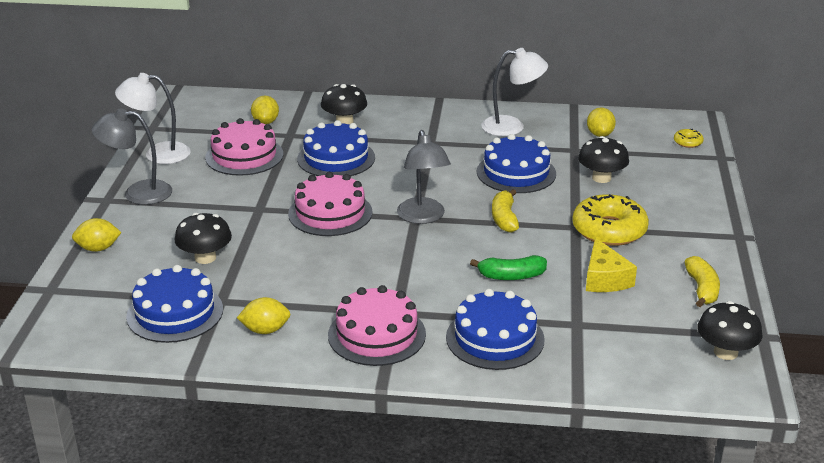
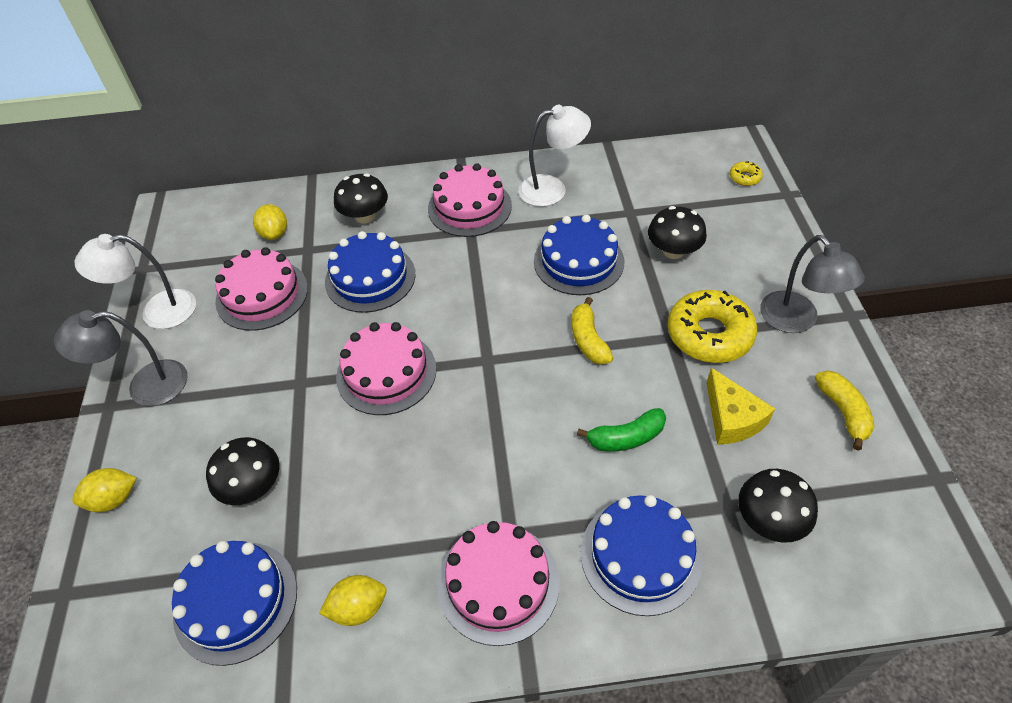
camera: 10 degrees left, 20 degrees up
grey lamp [397,130,451,224] -> grey lamp moved to [760,235,865,333]
yellow lemon [587,108,616,137] -> none
black mushroom [698,301,763,360] -> black mushroom moved to [738,469,818,543]
none -> pink cake [428,163,512,237]

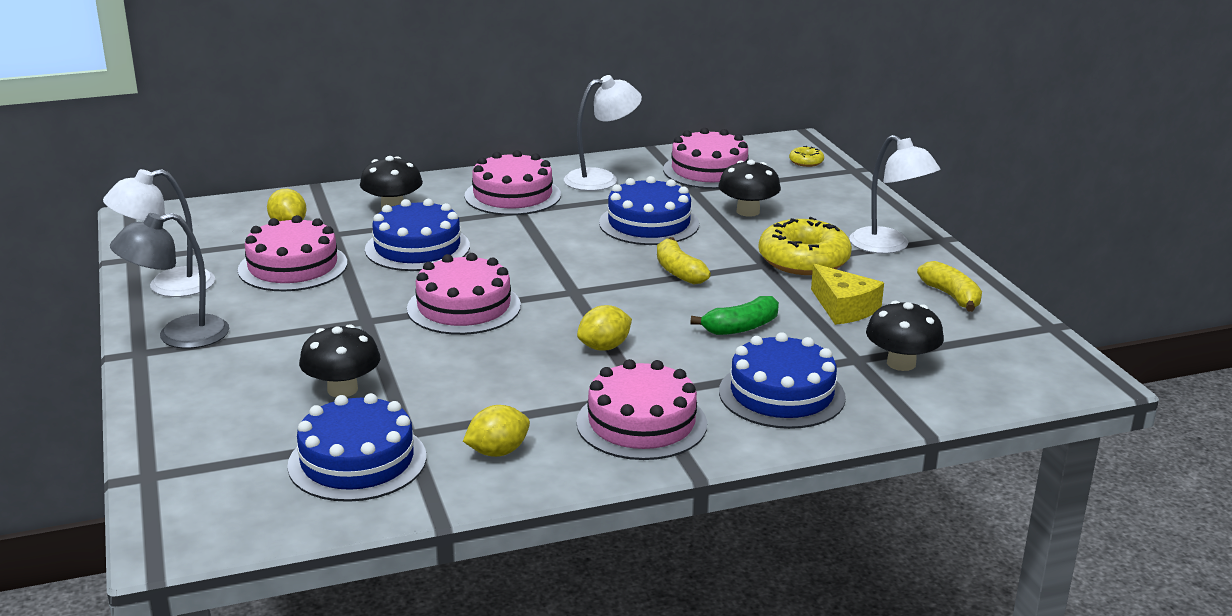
camera: 15 degrees left, 25 degrees down
yellow lemon [72,468,136,512] -> yellow lemon moved to [577,305,632,351]
grey lamp [760,235,865,333] -> white lamp [849,135,940,254]
none -> pink cake [663,128,749,189]

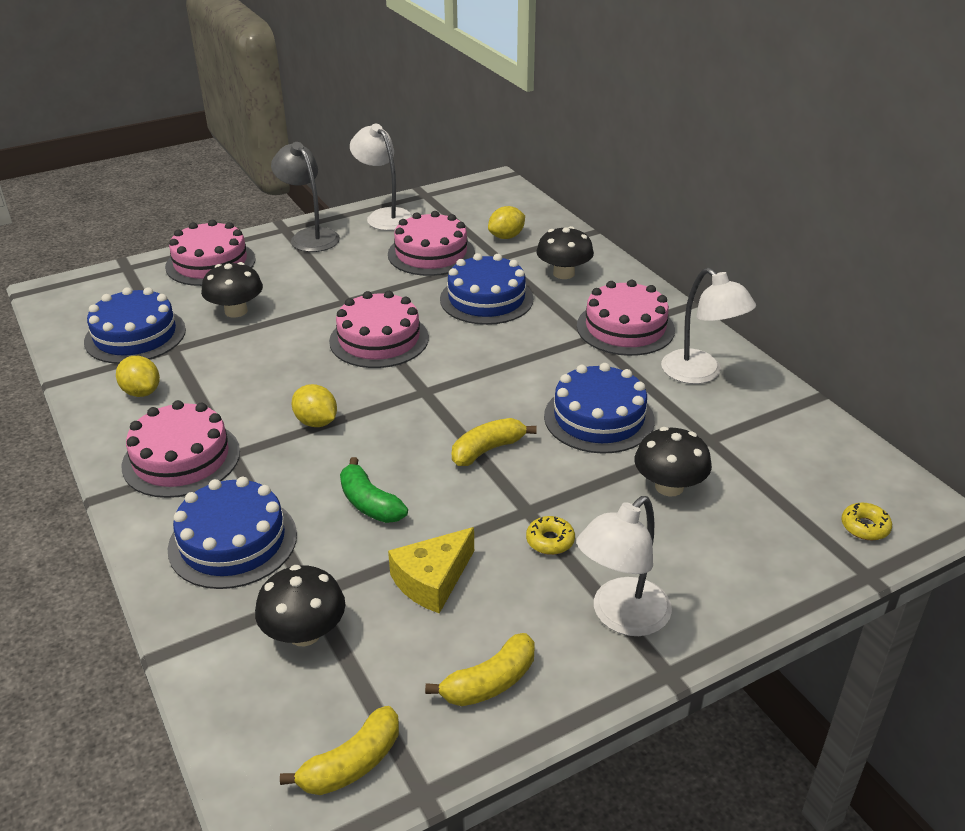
camera: 80 degrees right, 10 degrees up
pink cake [663,128,749,189] -> pink cake moved to [165,220,256,286]
yellow donut [759,217,852,275] -> yellow donut [526,516,575,555], size x0.44
none -> yellow banana [280,706,399,795]

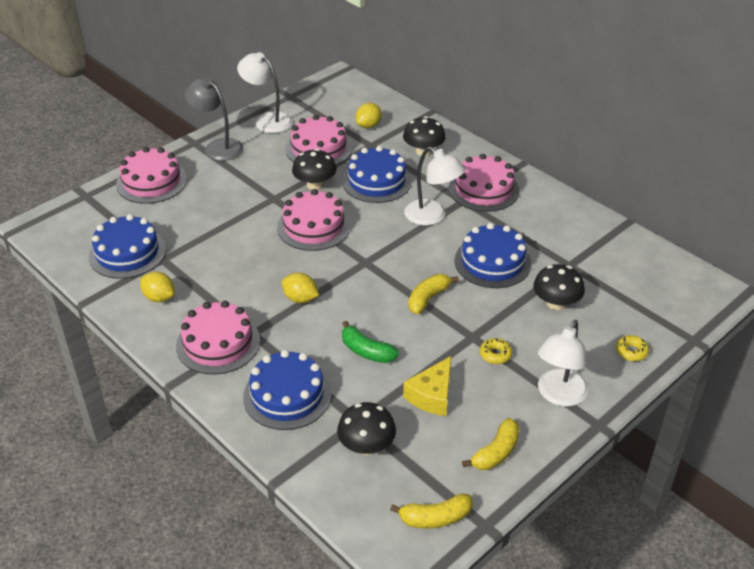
camera: 15 degrees left, 5 degrees up
black mushroom [201,262,263,318] -> black mushroom moved to [292,149,337,190]
yellow banana [280,706,399,795] -> yellow banana turned 45 degrees clockwise [390,494,473,528]
white lamp [661,268,756,384] -> white lamp moved to [404,147,466,226]
yellow donut [841,503,892,540] -> yellow donut moved to [616,335,649,361]

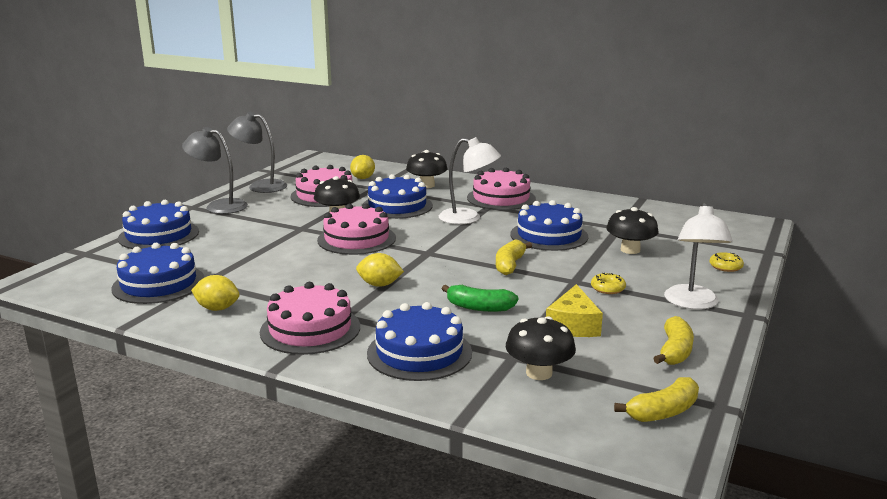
camera: 20 degrees left, 20 degrees down
pink cake [116,147,187,204] -> blue cake [118,200,199,249]
white lamp [237,52,292,133] -> grey lamp [227,112,287,193]

